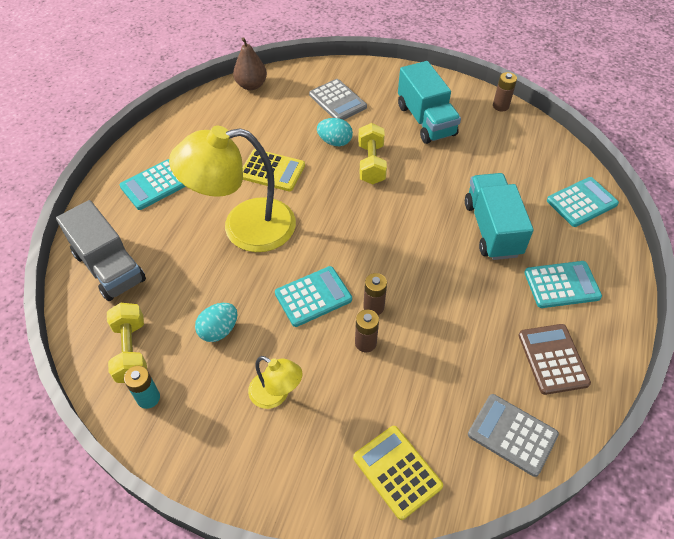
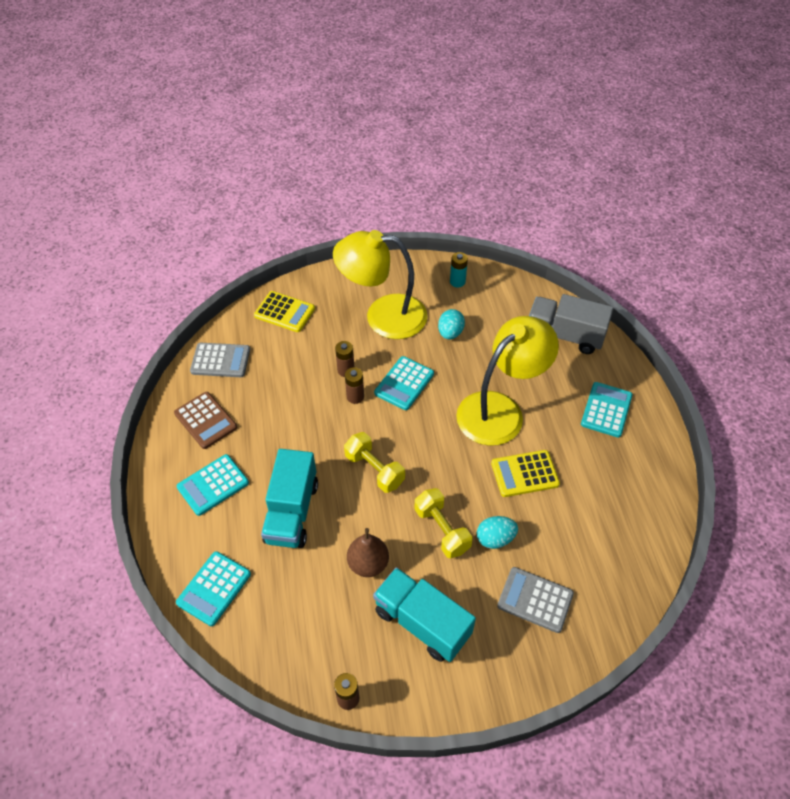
camera: 150 degrees right, 0 degrees up
yellow dumbbell [107,303,147,383] -> yellow dumbbell moved to [344,432,405,493]
brown pear [233,37,267,90] -> brown pear moved to [347,528,389,577]
yellow lamp [248,356,303,409] -> yellow lamp [333,230,427,339], size x2.09
turquoise truck [465,173,534,260] -> turquoise truck turned 45 degrees clockwise [261,449,318,548]

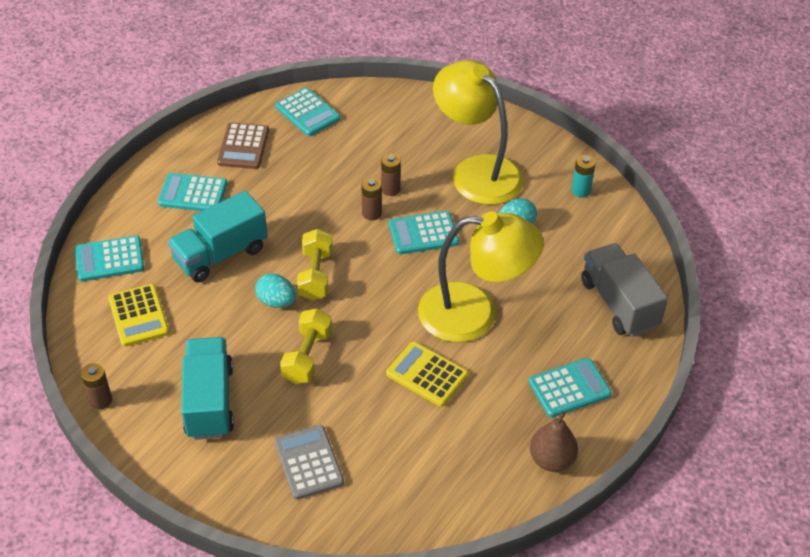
camera: 45 degrees right, 5 degrees down
grey calculator [190,343,250,377] -> turquoise calculator [275,88,340,136]
yellow calculator [254,291,315,332] -> yellow calculator moved to [108,284,169,347]
brown pear [347,528,389,577] -> brown pear moved to [530,411,578,472]
turquoise egg [477,516,518,549] -> turquoise egg moved to [255,273,296,308]

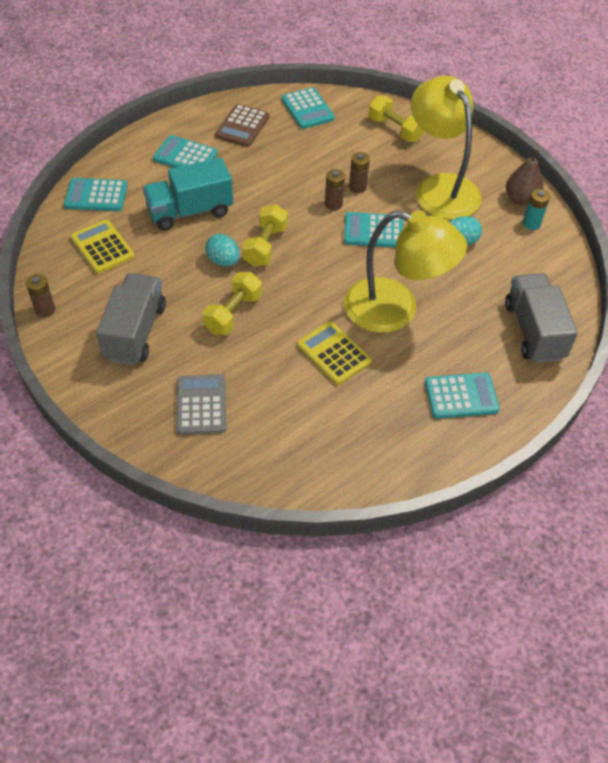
camera: 15 degrees right, 5 degrees up
yellow calculator [108,284,169,347] -> yellow calculator turned 150 degrees clockwise [71,220,135,274]
turquoise truck [181,337,234,440] -> grey truck [96,273,166,365]
brown pear [530,411,578,472] -> brown pear moved to [506,150,544,205]
none -> yellow dumbbell [368,95,425,142]

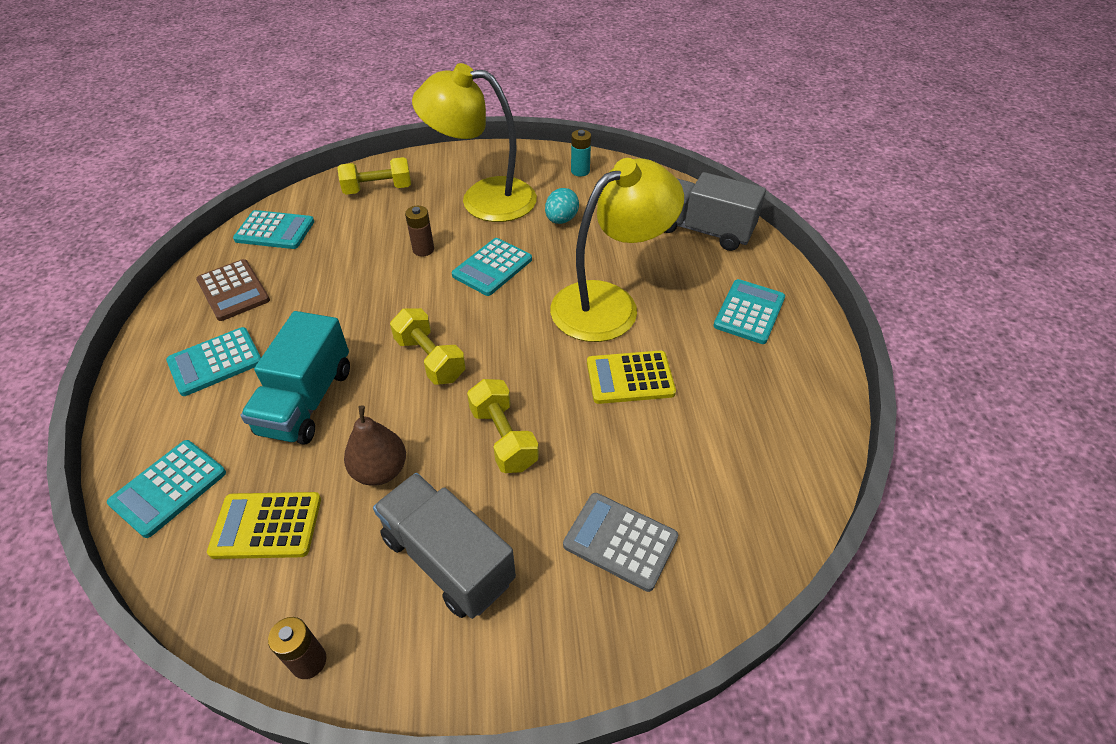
camera: 55 degrees left, 5 degrees down
turquoise egg [205,234,240,267] -> none
brown battery [325,169,345,210] -> none
brown pear [506,150,544,205] -> brown pear moved to [344,405,406,486]

